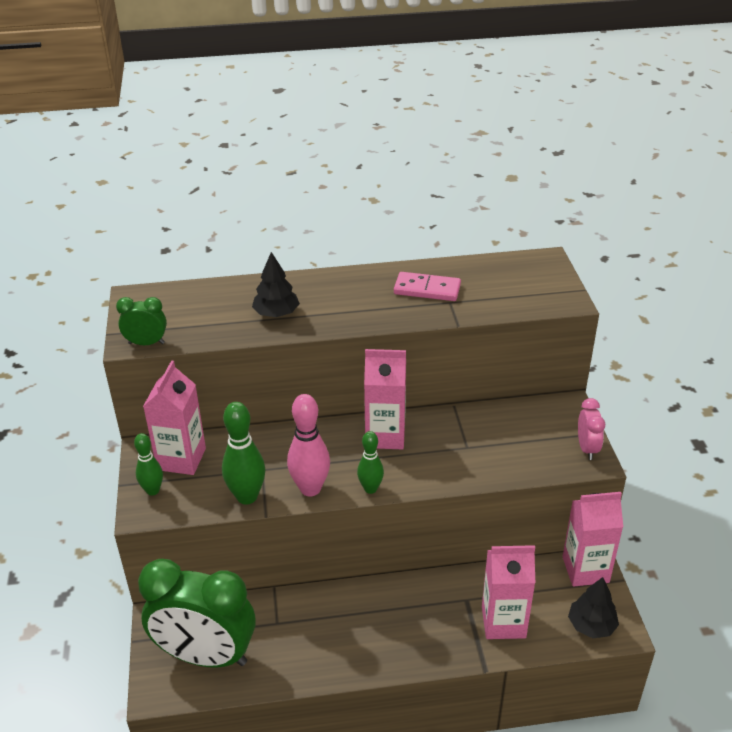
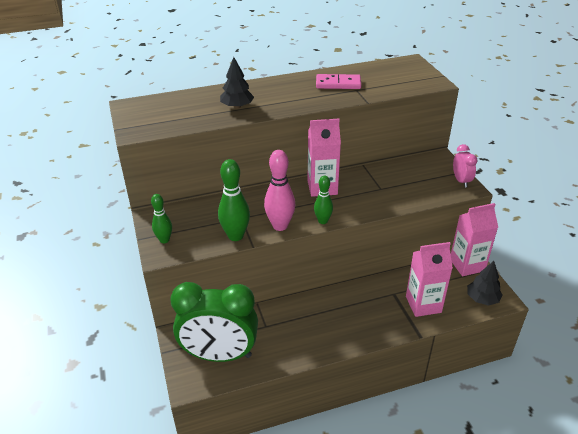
camera: 10 degrees left, 0 degrees up
green clock [116,297,167,345] -> none
pink carton [143,360,206,475] -> none

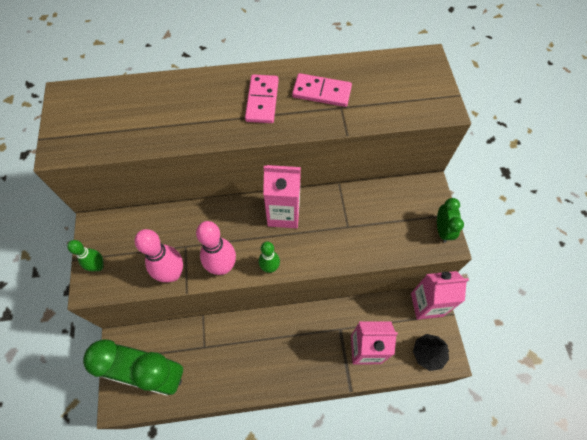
camera: 10 degrees right, 25 degrees up
green bowling pin [218,159,250,241] -> pink bowling pin [135,229,183,282]
black tree [220,57,254,109] -> none
pink clock [453,144,477,187] -> green clock [437,198,464,243]
none -> pink domino [245,74,279,123]

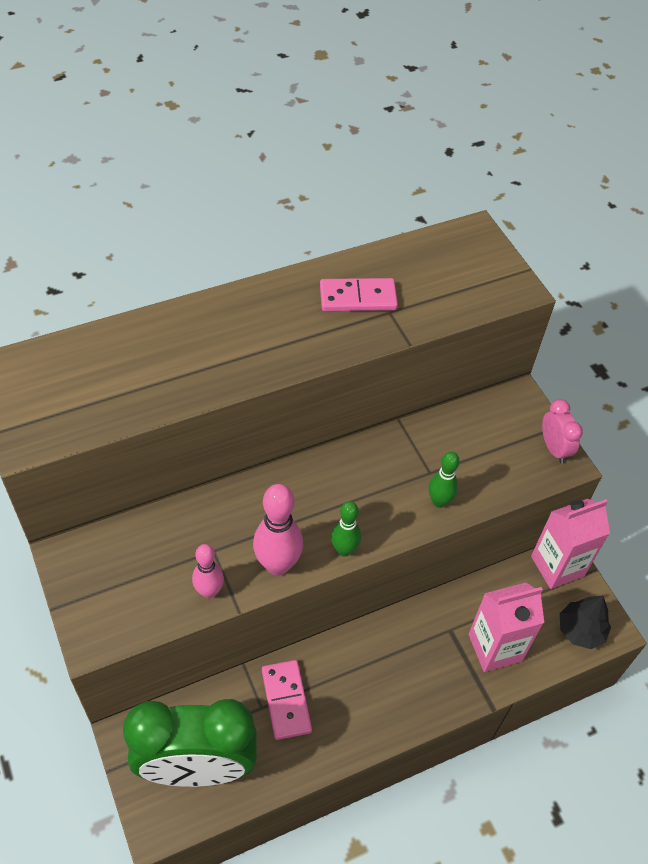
camera: 20 degrees left, 10 degrees down
green bowling pin [67,240,104,271] -> green bowling pin moved to [429,451,460,508]
pink bowling pin [135,229,183,282] -> pink bowling pin [192,544,224,599], size x0.62
pink domino [245,74,279,123] -> pink domino moved to [262,660,312,740]
pink carton [263,165,301,228] -> none
green clock [437,198,464,243] -> pink clock [542,399,583,463]

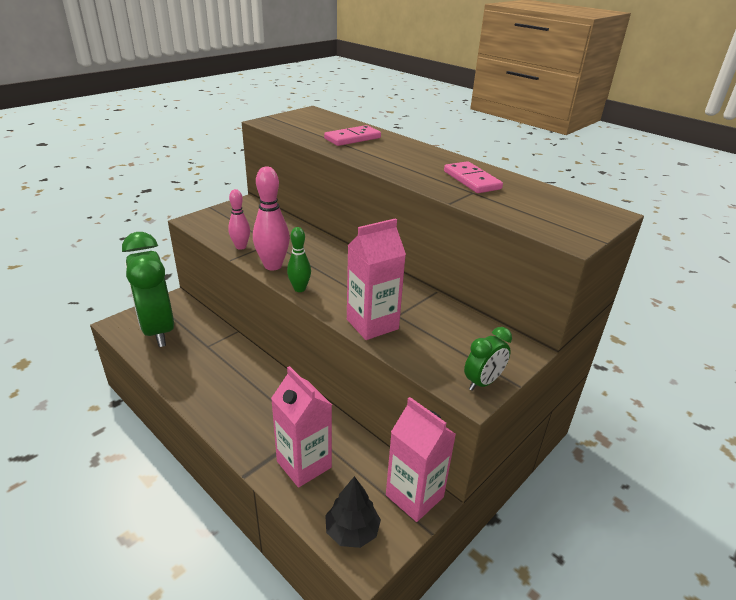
camera: 70 degrees right, 20 degrees down
pink domino [262,660,312,740] -> pink domino moved to [324,125,381,146]
green bowling pin [429,451,460,508] -> pink carton [347,218,406,340]
pink clock [542,399,583,463] -> green clock [464,327,512,391]

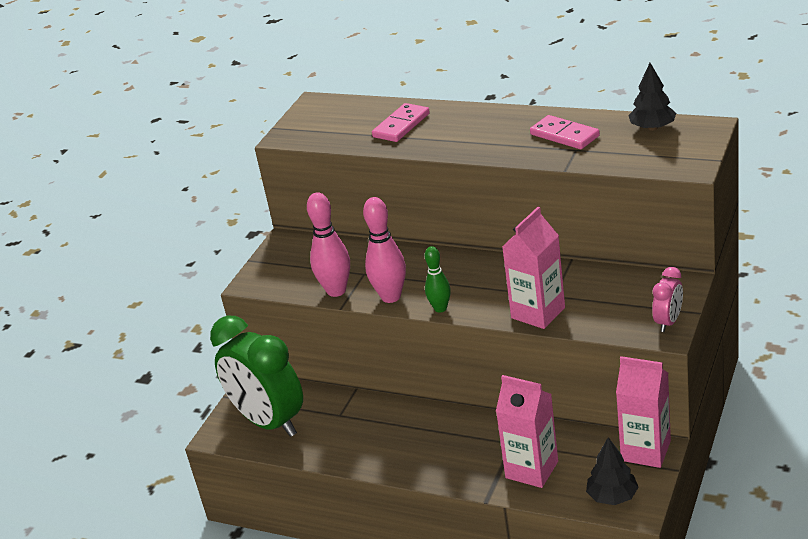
camera: 15 degrees left, 0 degrees up
pink bowling pin [228,189,250,250] -> pink bowling pin [307,192,350,297], size x1.60
green clock [464,327,512,391] -> pink clock [652,267,683,332]
none -> black tree [628,63,676,131]

